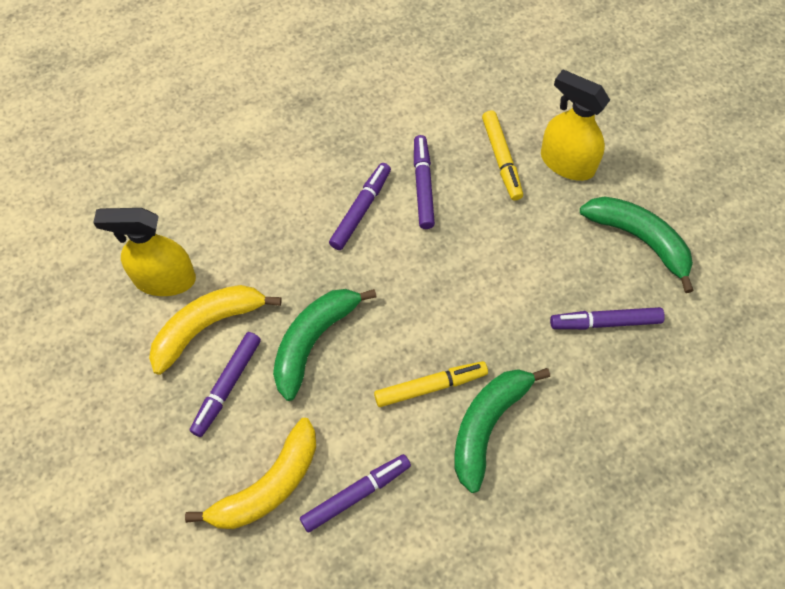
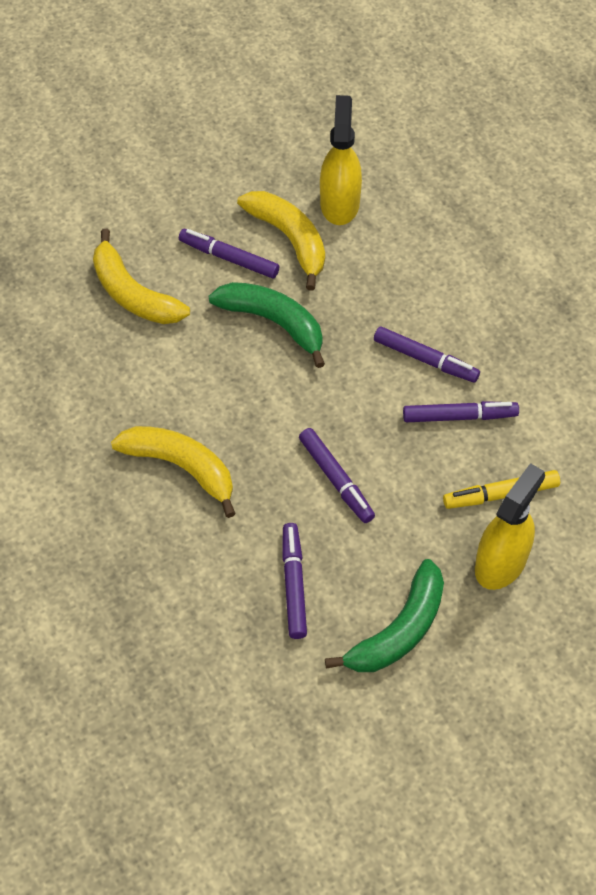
camera: 90 degrees right, 5 degrees down
purple marker [300,454,411,532] -> purple marker moved to [299,428,375,523]
yellow marker [374,361,488,407] -> none
green banana [454,368,550,493] -> yellow banana [111,426,236,518]

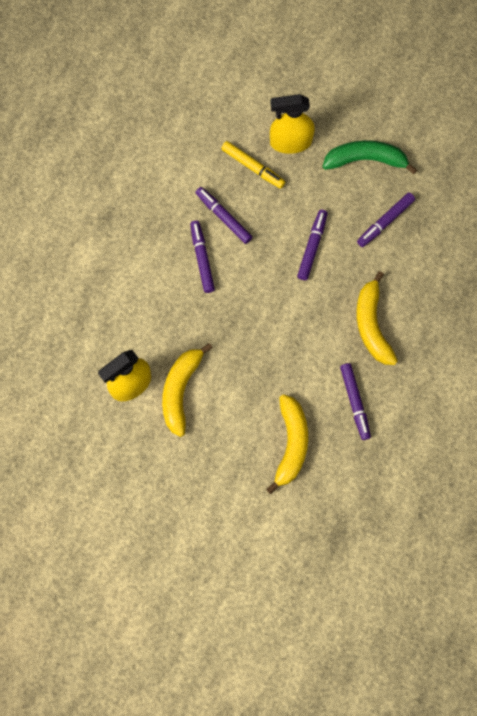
camera: 130 degrees left, 15 degrees up
purple marker [179,229,279,279] -> purple marker moved to [340,363,371,440]
green banana [209,282,325,368] -> none

